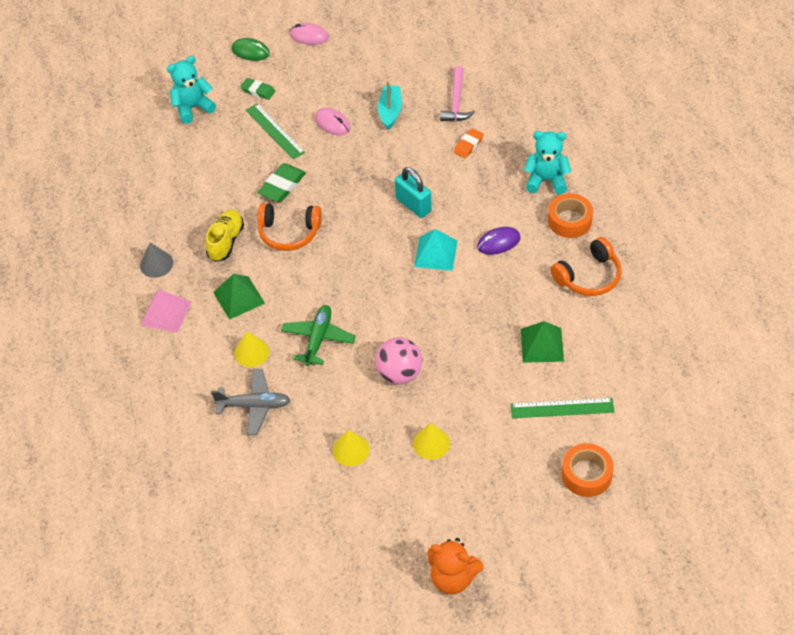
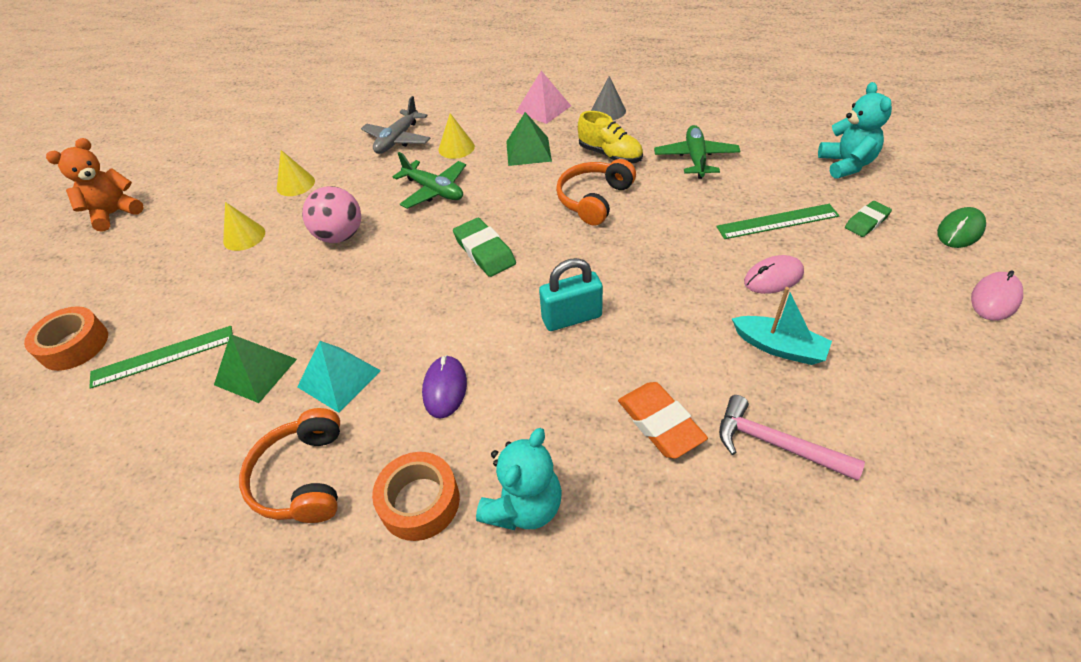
camera: 115 degrees right, 5 degrees down
green eraser [258,163,306,202] -> green eraser moved to [453,218,516,277]
turquoise pyramid [414,229,458,271] -> turquoise pyramid moved to [297,341,381,413]
orange eraser [454,128,484,158] -> orange eraser [618,382,708,459], size x1.53
green ruler [511,398,615,418] -> green ruler turned 45 degrees clockwise [89,326,233,389]
none -> green plane [654,125,740,179]

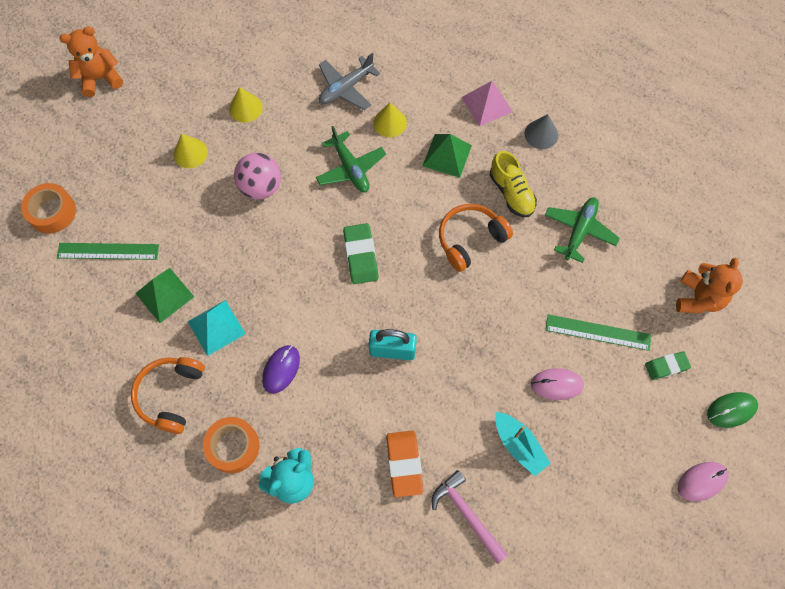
camera: 20 degrees right, 20 degrees up
turquoise teddy bear [818,82,892,179] -> orange teddy bear [676,258,743,313]

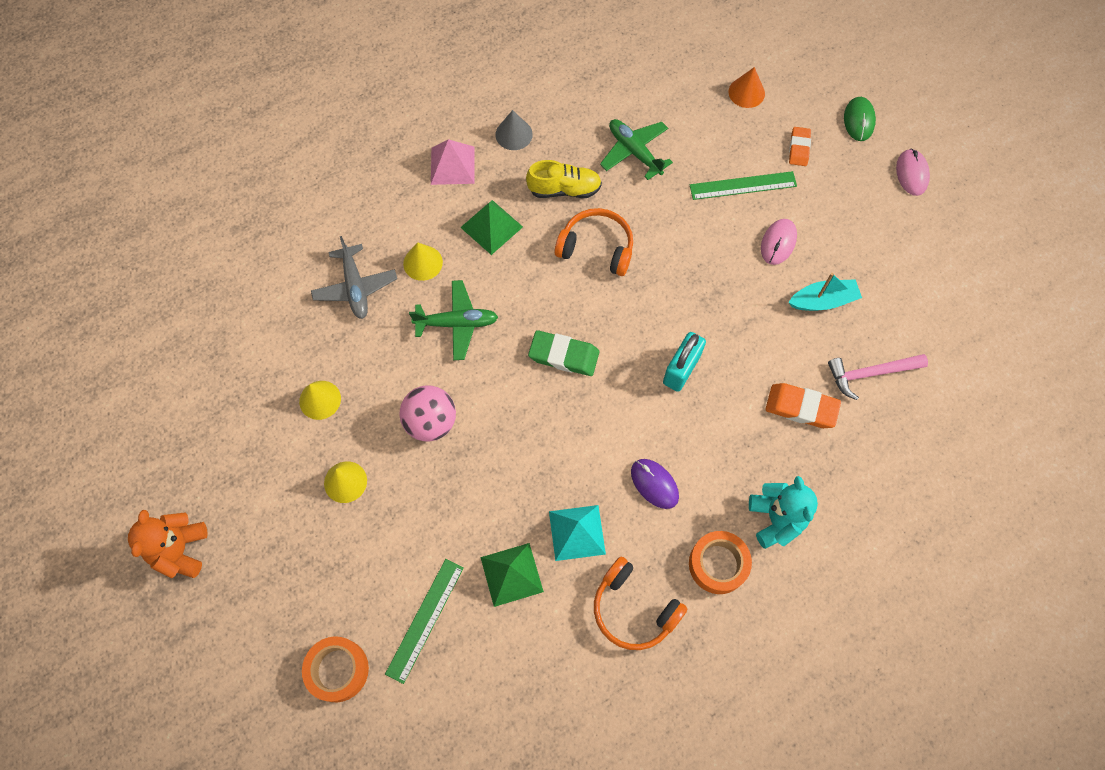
camera: 65 degrees left, 0 degrees up
orange headphones [439,204,513,272] -> orange headphones turned 120 degrees clockwise [554,208,633,276]
green ruler [545,314,651,351] -> green ruler turned 45 degrees clockwise [690,171,797,200]
green eraser [645,351,691,380] -> orange eraser [789,127,811,166]
orange teddy bear [676,258,743,313] -> orange cone [728,67,765,108]

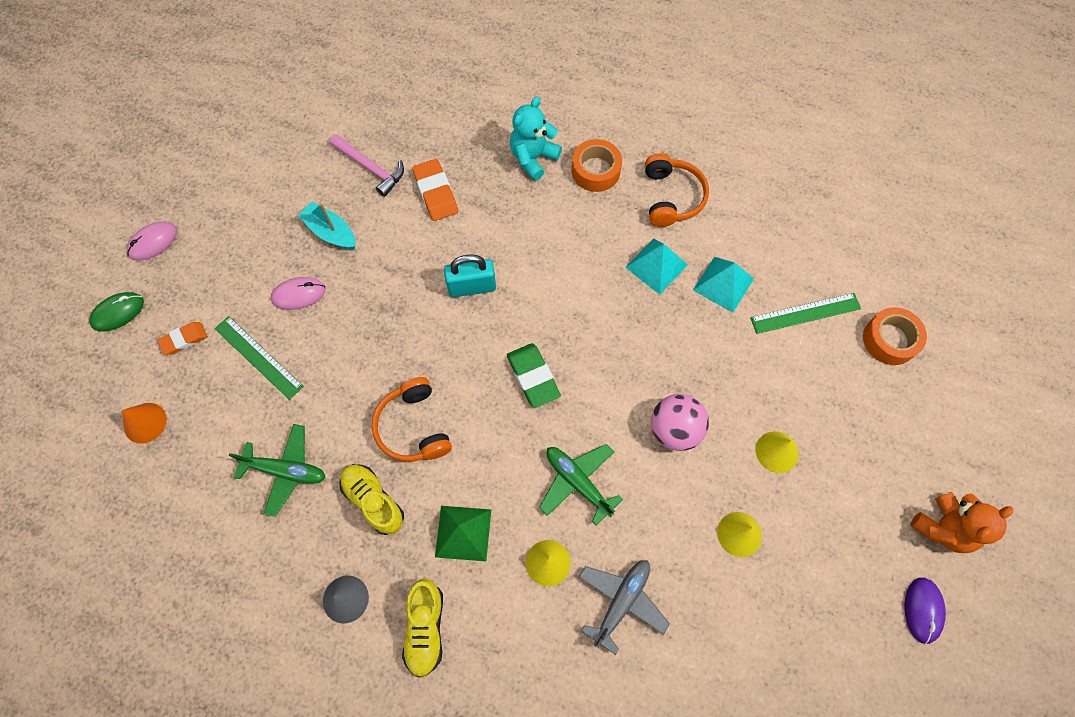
camera: 130 degrees left, 0 degrees up
pink pyramid [431,139,475,185] -> yellow shoe [402,578,443,678]
green pyramid [480,543,544,607] -> turquoise pyramid [693,257,754,313]
green plane [600,119,673,180] -> green plane turned 90 degrees counterclockwise [229,424,326,517]
purple mouse [631,459,679,509] -> purple mouse moved to [904,578,946,644]

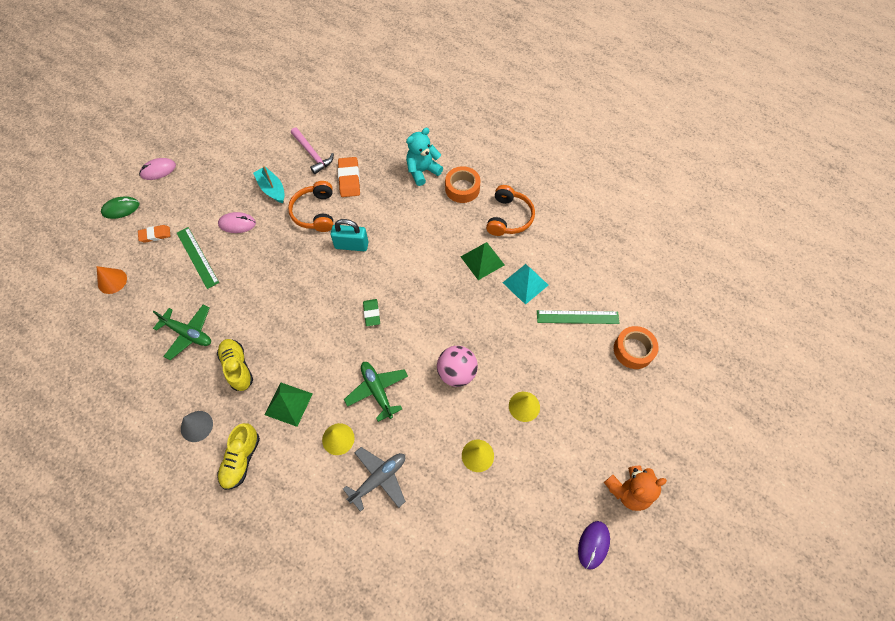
camera: 15 degrees right, 5 degrees down
orange headphones [372,377,452,462] -> orange headphones moved to [288,181,333,232]
green eraser [507,343,561,408] -> green eraser [363,299,380,326], size x0.65
turquoise pyramid [625,238,688,295] -> green pyramid [461,242,505,280]

